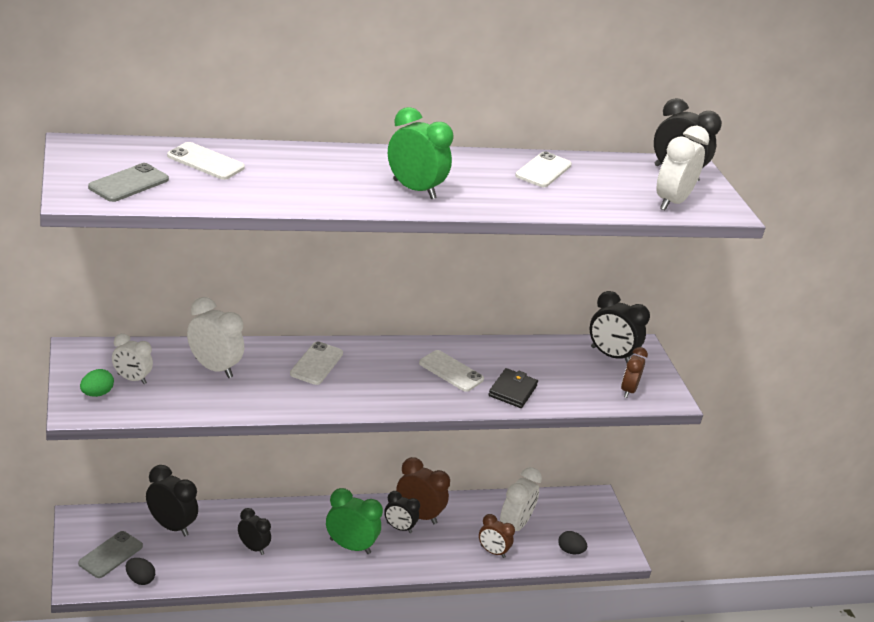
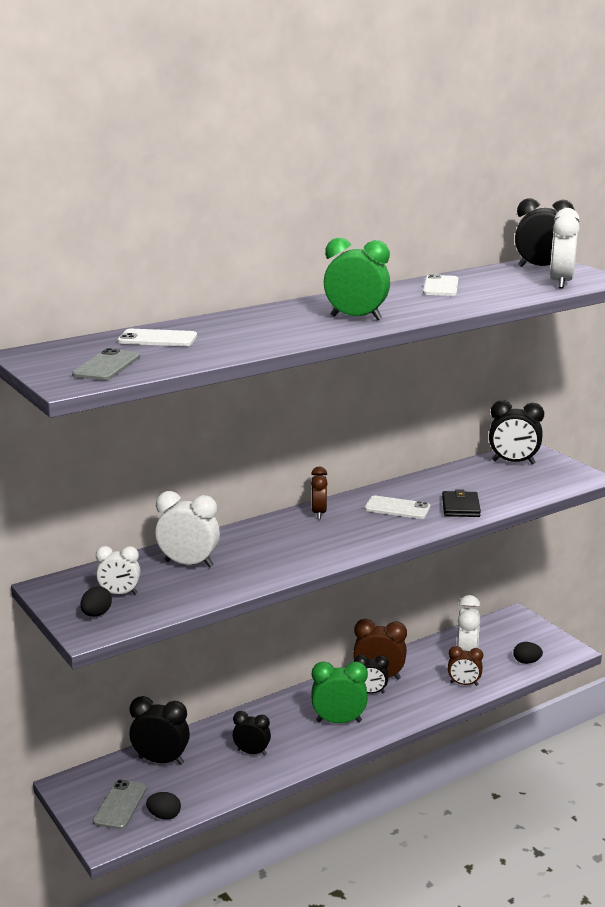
camera: 15 degrees left, 10 degrees down
green egg [80,369,114,397] -> black egg [80,586,112,617]
white phone [290,341,343,385] -> none
brown clock [621,347,648,398] -> brown clock moved to [311,467,328,519]

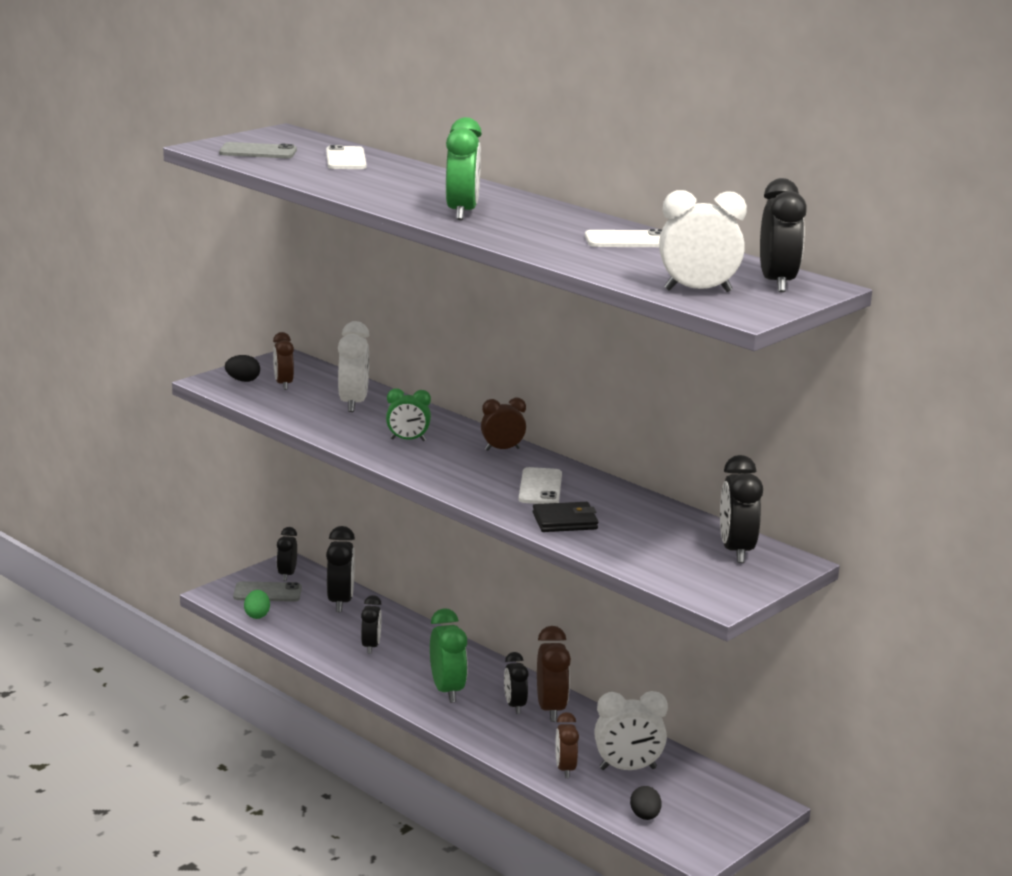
camera: 75 degrees right, 0 degrees up
white clock [96,546,141,594] -> brown clock [273,332,294,390]
black egg [146,792,181,820] -> green egg [244,590,270,619]
none -> black clock [277,527,297,581]
none -> green clock [386,388,431,441]

